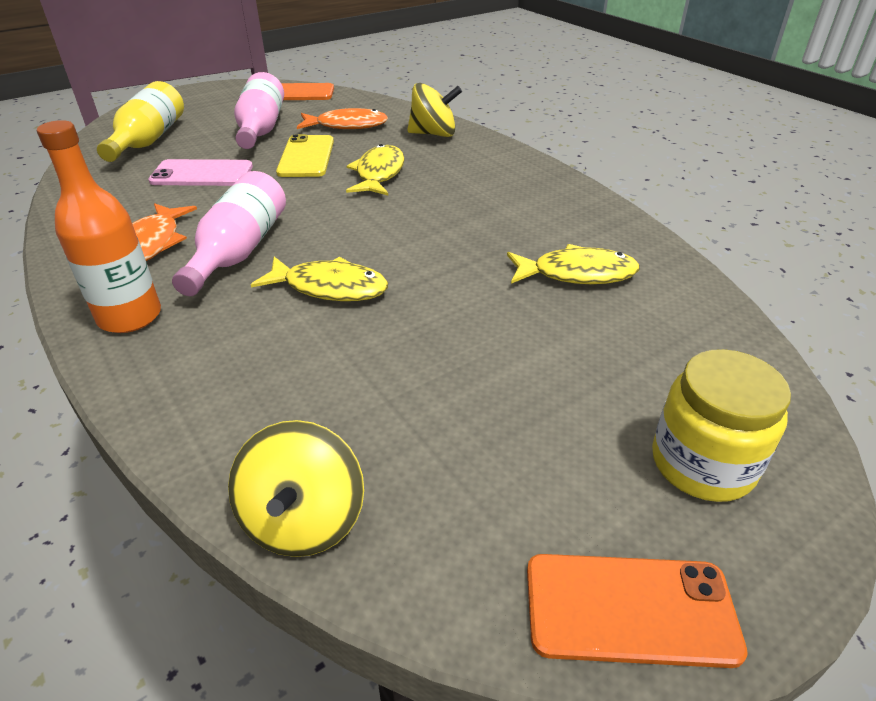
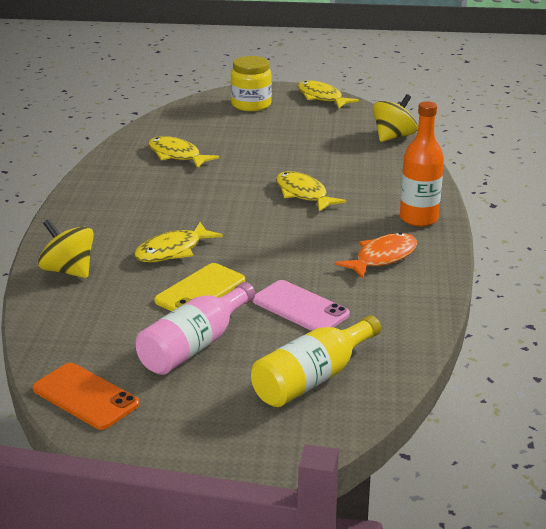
camera: 140 degrees left, 10 degrees down
pink bottle [172,171,286,296] -> none
orange fish [297,108,388,129] -> none
orange phone [527,554,748,668] -> yellow fish [297,81,359,109]

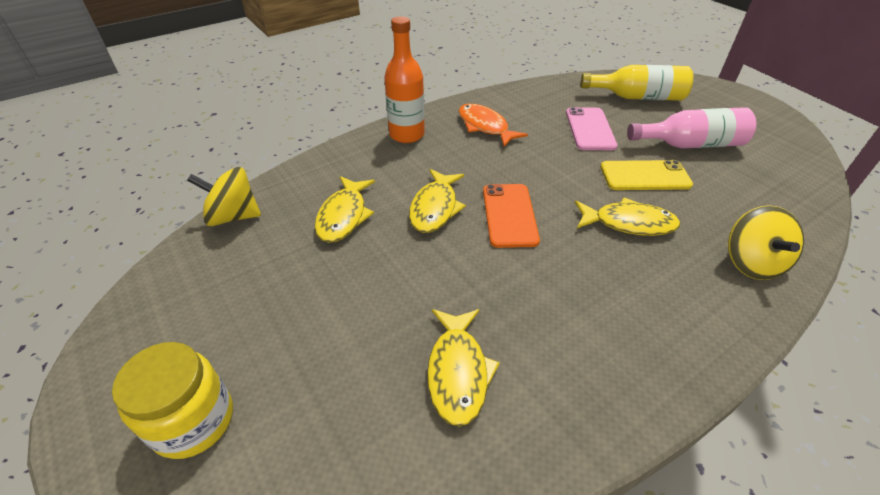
camera: 130 degrees left, 15 degrees up
orange phone [32,363,140,430] -> orange phone moved to [483,184,540,248]
yellow fish [297,81,359,109] -> yellow fish moved to [315,176,375,243]
orange fish [335,232,417,279] -> orange fish turned 45 degrees clockwise [459,104,528,147]

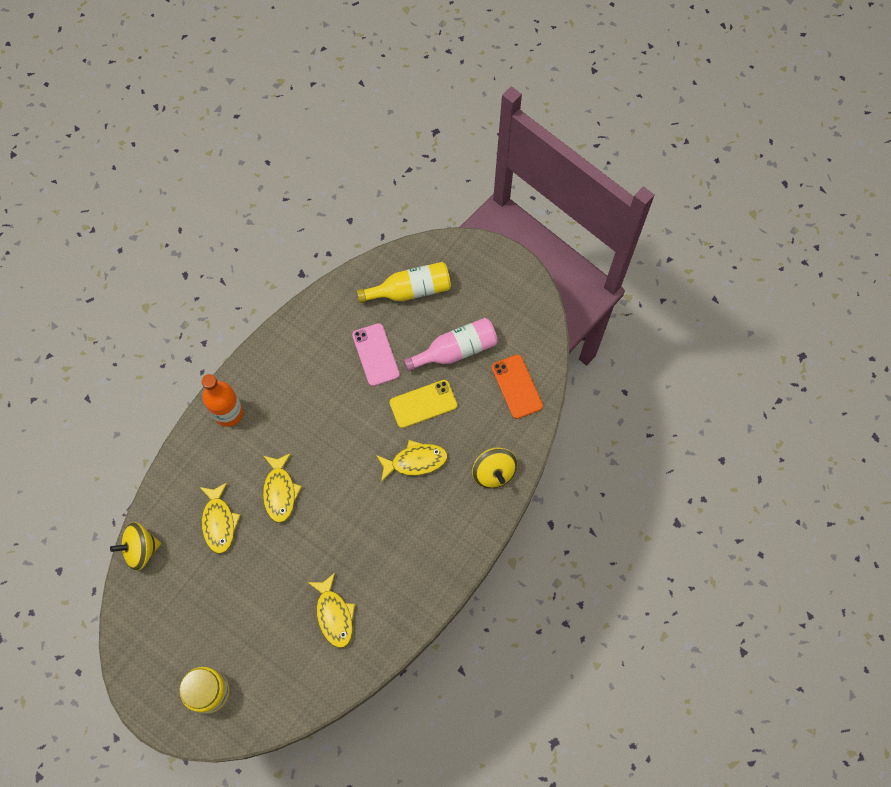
camera: 20 degrees left, 25 degrees up
orange fish [459,104,528,147] -> none
orange phone [483,184,540,248] -> orange phone moved to [492,355,543,419]

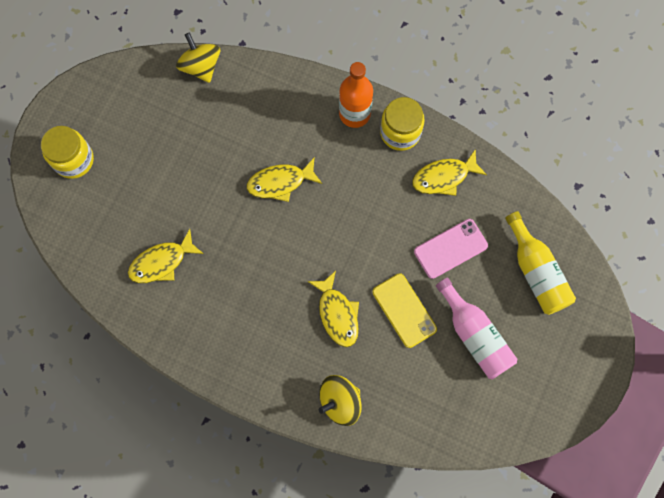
camera: 80 degrees right, 5 degrees up
yellow fish [200,482,240,554] -> yellow fish moved to [412,149,487,196]
orange phone [492,355,543,419] -> none
none -> yellow jar [380,97,425,151]

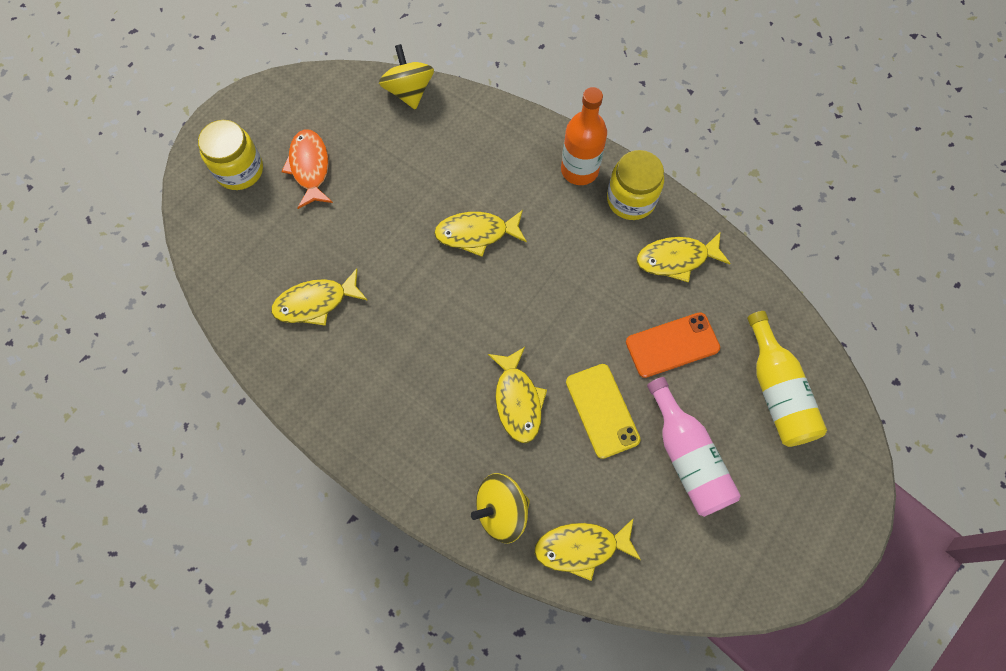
camera: 10 degrees right, 5 degrees down
pink phone [414,219,488,279] -> orange phone [626,312,720,378]
none -> orange fish [281,129,333,209]
none -> yellow fish [534,518,641,581]

